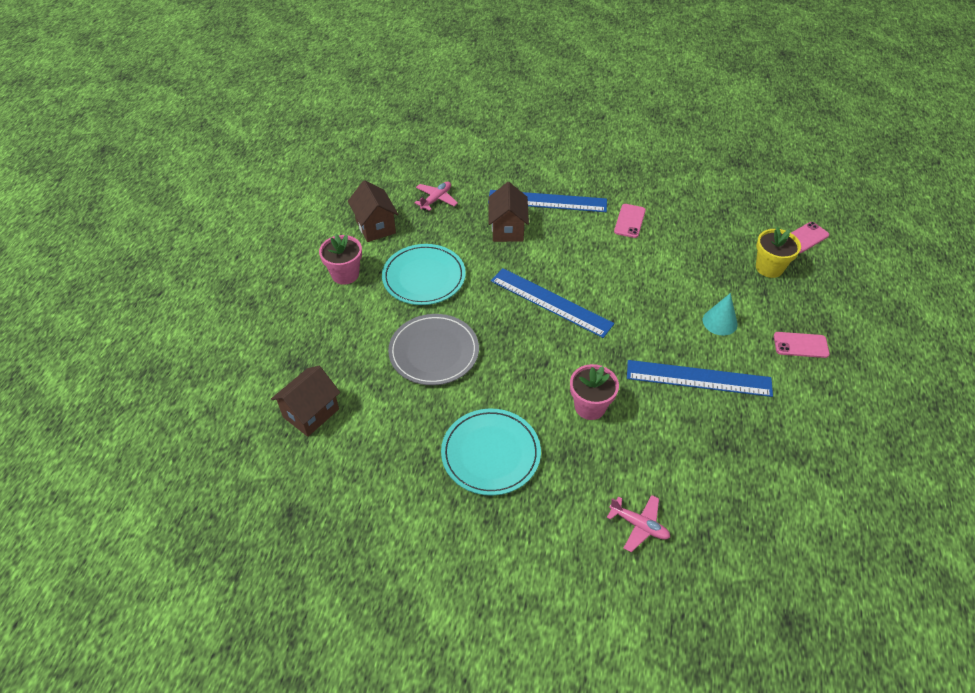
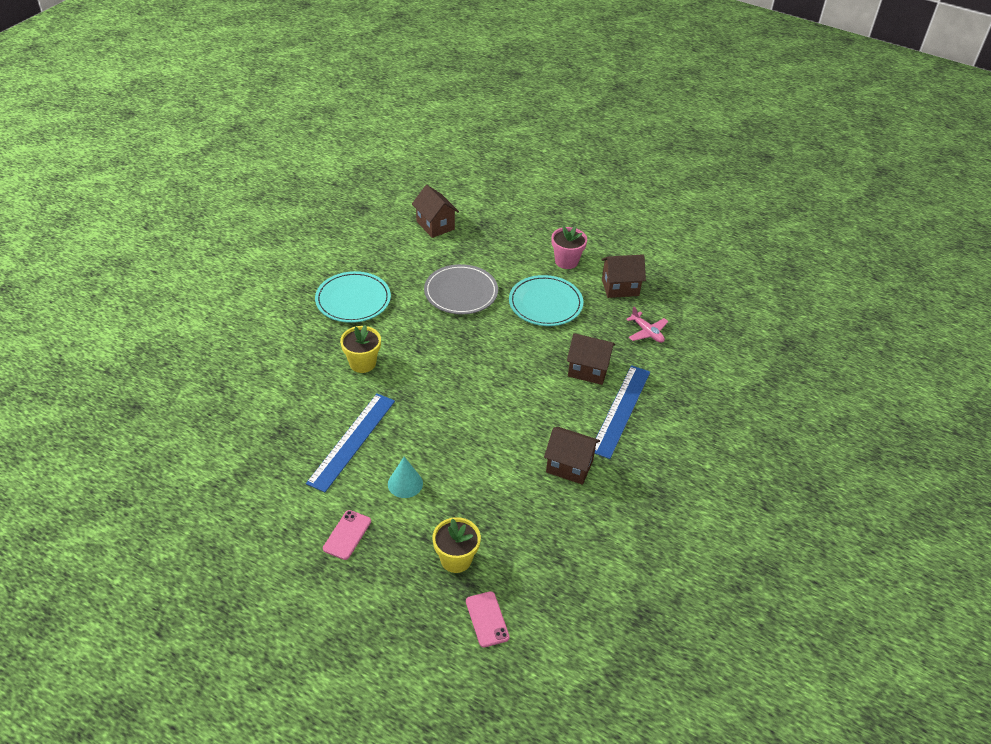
camera: 105 degrees right, 5 degrees down
blue ruler [491,268,614,338] -> none
pink flower pot [570,364,619,420] -> yellow flower pot [340,325,381,373]
pink plane [607,495,670,552] -> none
pink phone [614,204,646,238] -> brown house [544,427,600,485]

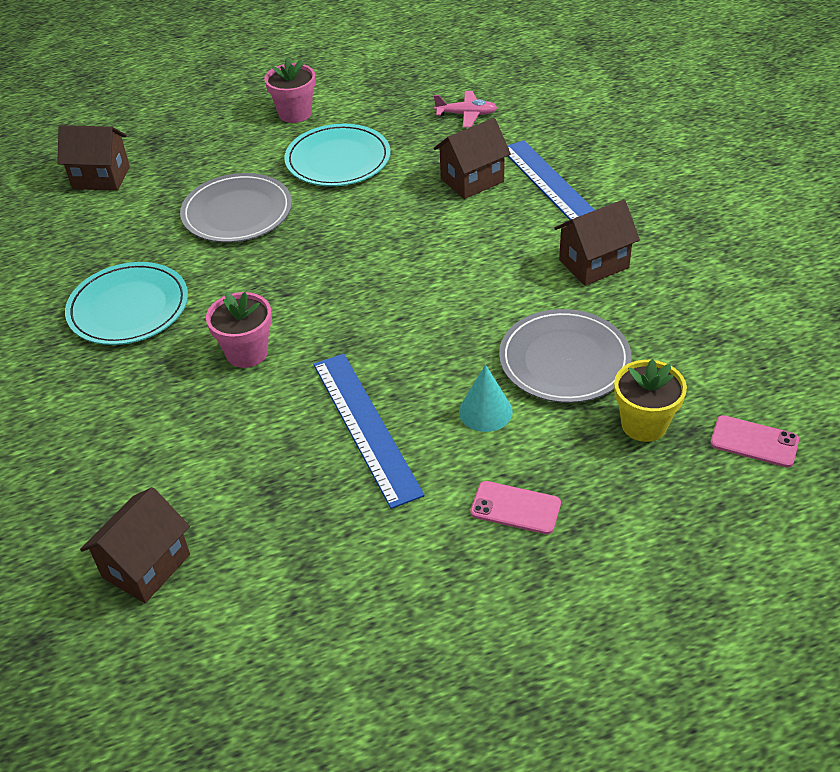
camera: 45 degrees left, 0 degrees up
pink phone [323,510,371,560] -> pink phone turned 45 degrees counterclockwise [470,481,561,534]
yellow flower pot [340,325,381,373] -> pink flower pot [206,292,272,368]
brown house [602,254,646,298] -> brown house moved to [80,487,190,603]
none -> grey plate [499,309,632,403]

